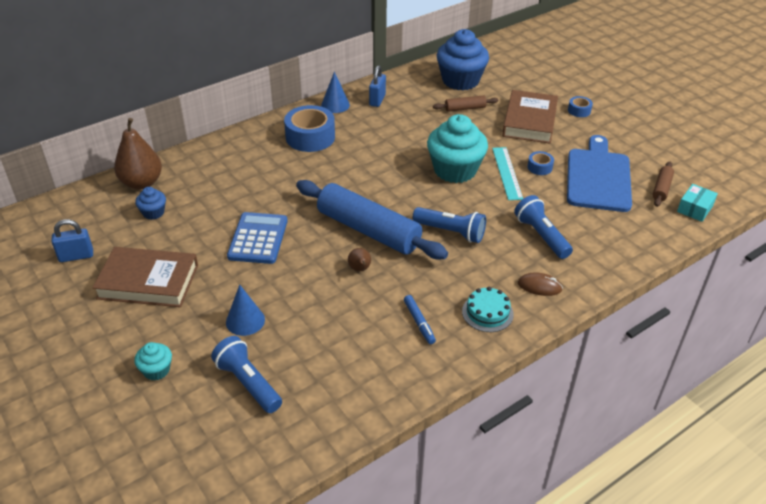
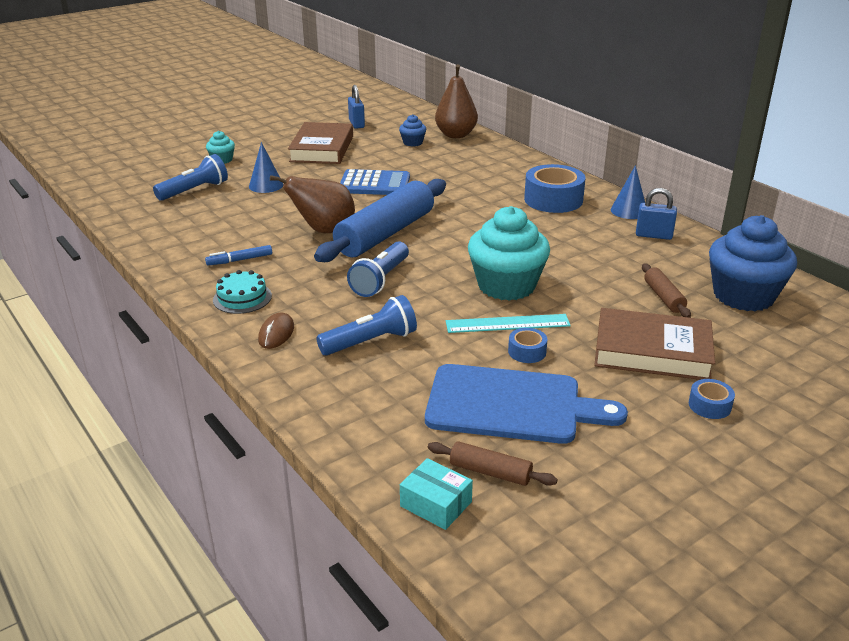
camera: 90 degrees right, 10 degrees down
brown pear [348,248,371,271] -> brown pear [270,175,355,233], size x2.16

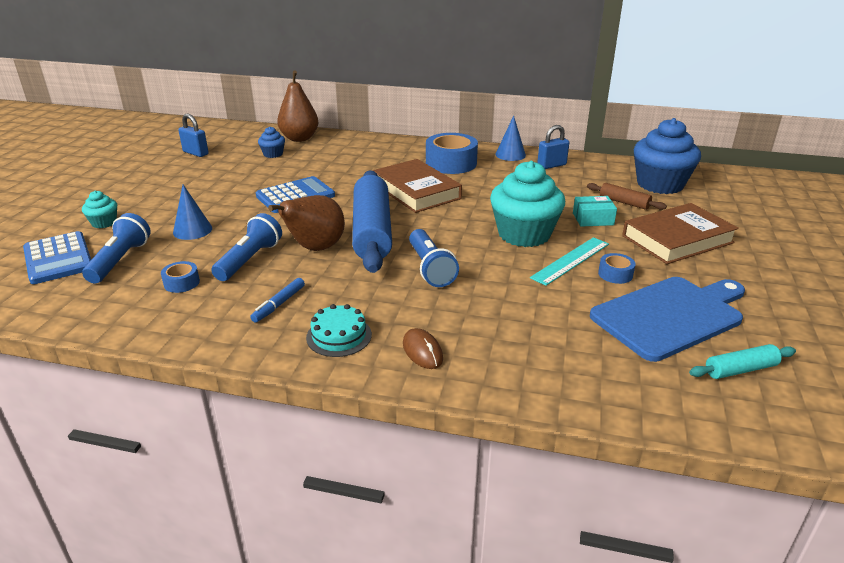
camera: 40 degrees left, 0 degrees up
brown book [288,122,353,164] -> brown book moved to [373,159,462,213]
blue flashlight [316,295,417,356] -> blue flashlight moved to [211,213,282,281]
turquoise box [400,458,473,530] -> turquoise box moved to [573,196,617,227]
brown rolling pin [428,441,557,486] -> turquoise rolling pin [689,344,796,379]
blue tape [689,379,735,419] -> blue tape moved to [161,261,200,293]
none -> blue calculator [23,231,91,284]

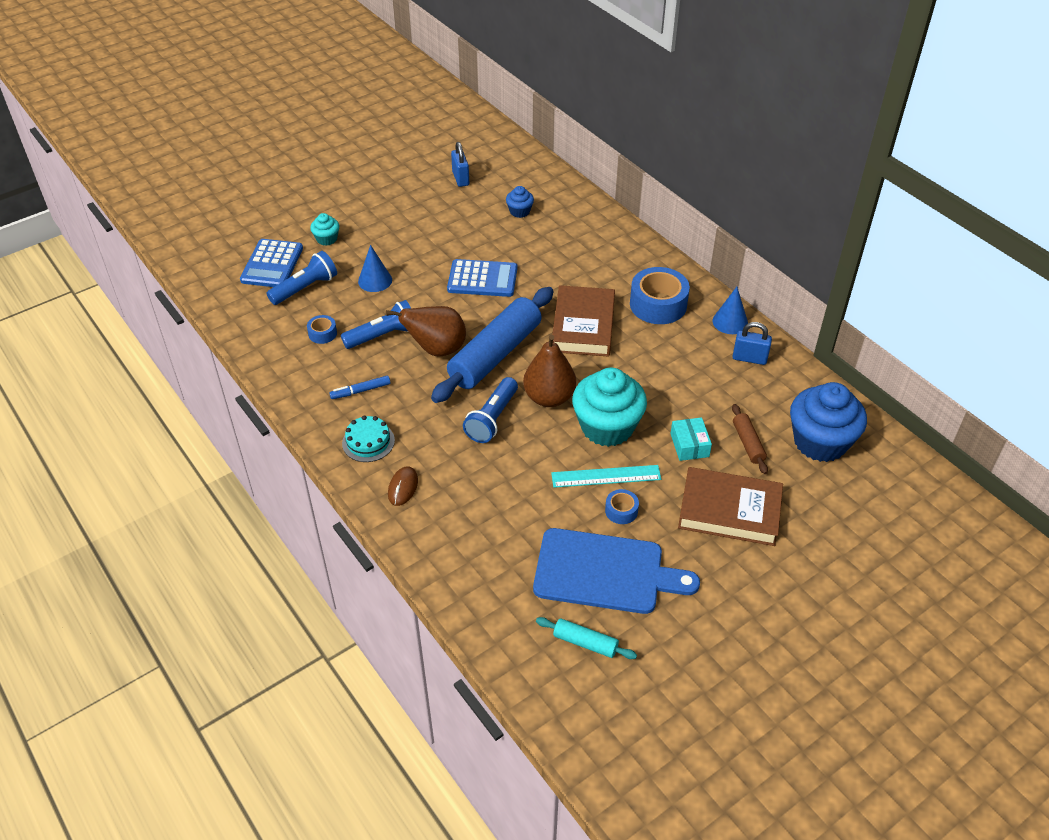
camera: 40 degrees right, 15 degrees up
brown pear [277,71,318,142] -> brown pear moved to [523,335,576,407]
turquoise box [573,196,617,227] -> turquoise box turned 45 degrees clockwise [670,417,712,461]

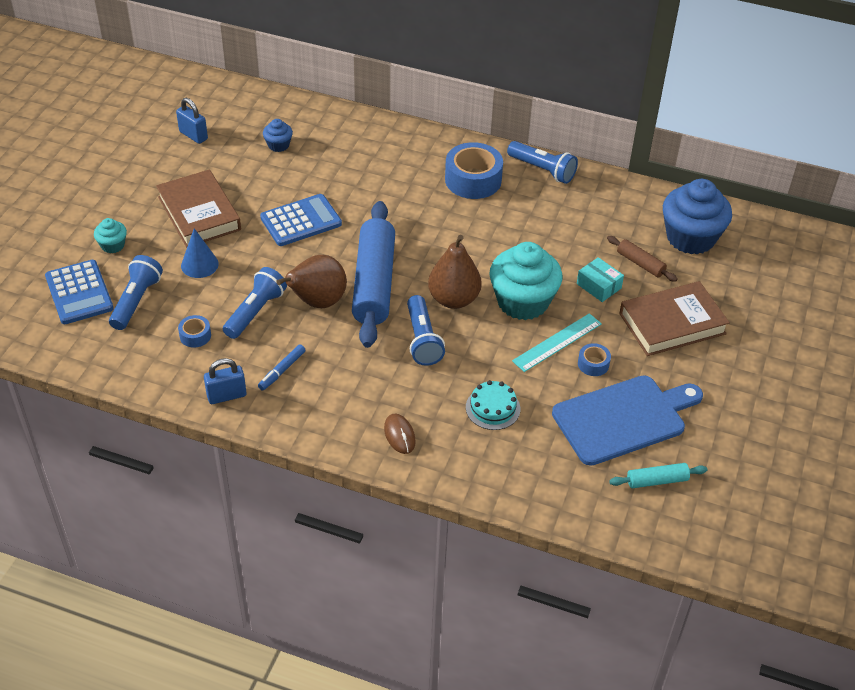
camera: 35 degrees left, 0 degrees up
turquoise cake [342,415,395,462] -> turquoise cake moved to [466,380,520,430]
brown book [552,285,615,357] -> brown book moved to [156,169,241,248]
blue cone [712,287,748,334] -> blue flashlight [507,141,578,184]
blue padlock [733,322,772,365] -> blue padlock moved to [204,358,247,404]

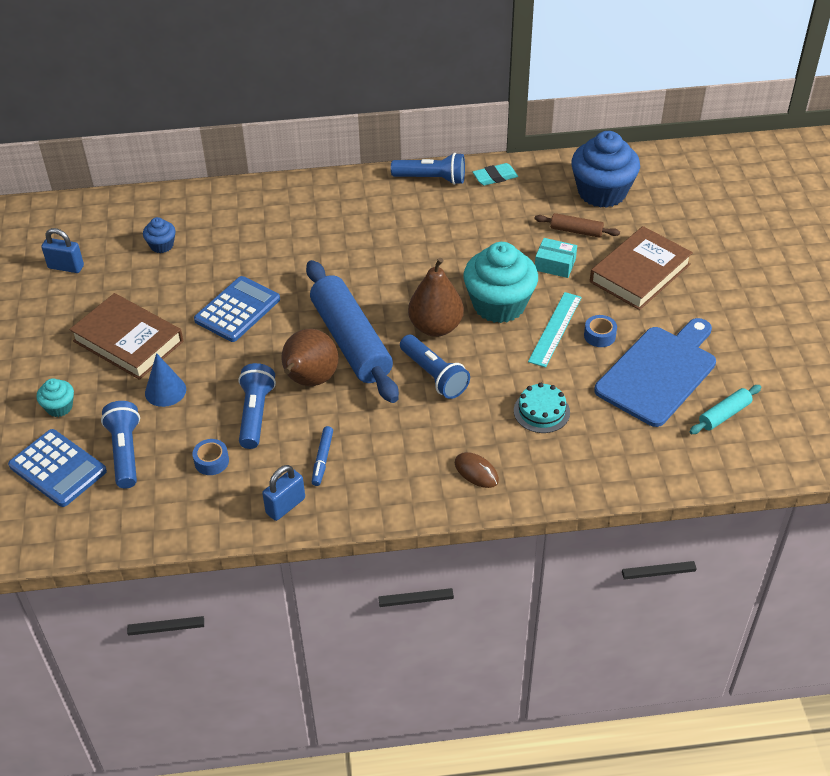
camera: 25 degrees left, 0 degrees up
blue tape [445,142,503,199] -> none
none -> turquoise eraser [473,163,518,186]

